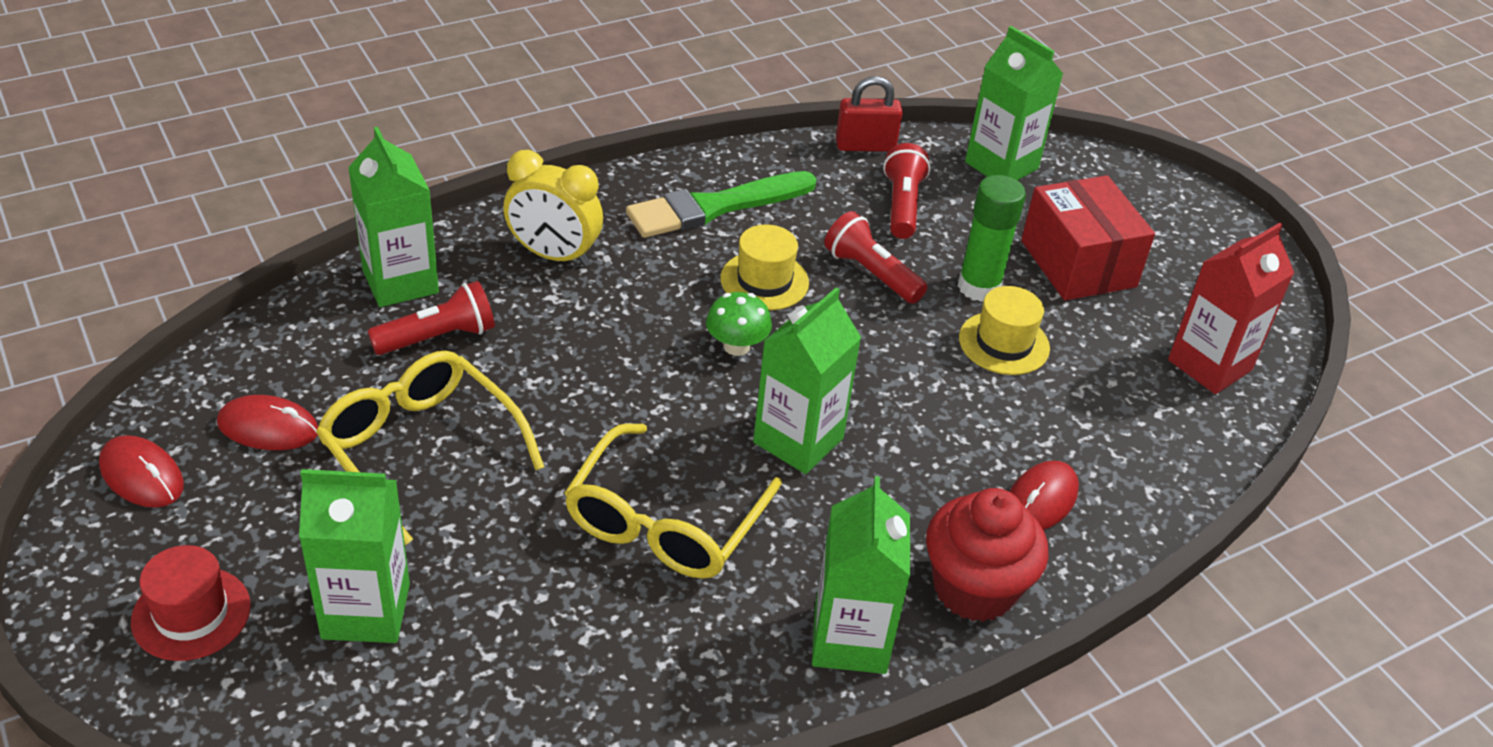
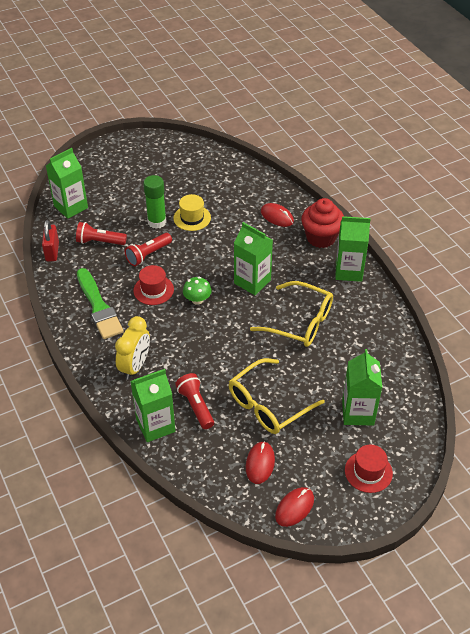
camera: 85 degrees left, 5 degrees up
yellow hat [720,225,809,310] -> red hat [133,265,174,305]
red box [1021,175,1155,301] -> none
red carton [1168,223,1294,394] -> none

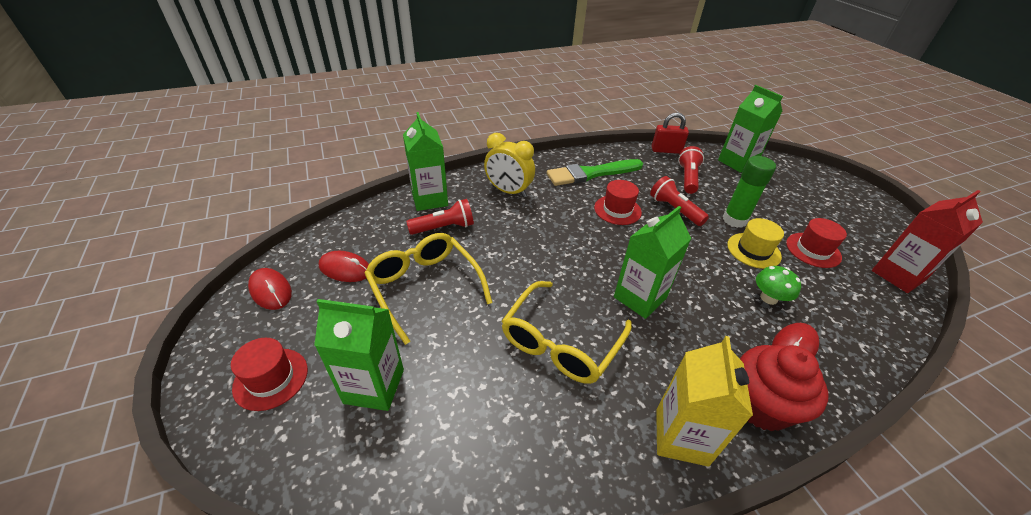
camera: 95 degrees right, 5 degrees down
green mushroom [183,277,212,305] -> green mushroom moved to [756,266,801,305]
green carton [335,216,371,282] -> yellow carton [656,336,753,467]
none -> red hat [786,218,847,268]
none -> red carton [872,190,983,293]

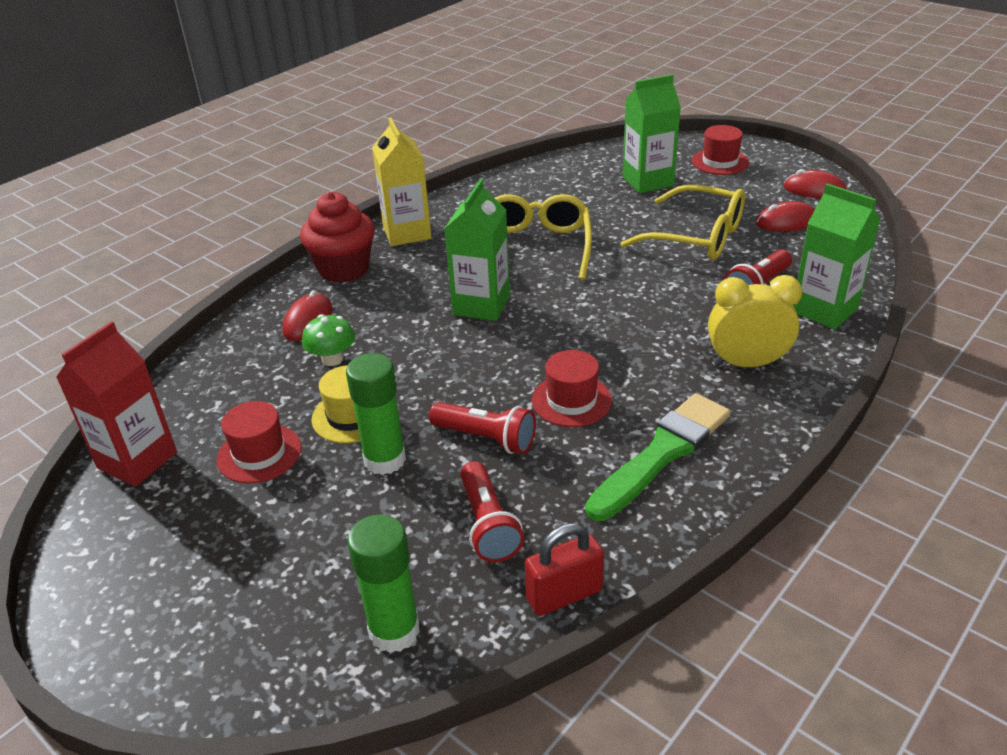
camera: 155 degrees right, 5 degrees down
green carton [718,85,783,173] -> green glue stick [347,514,420,653]

